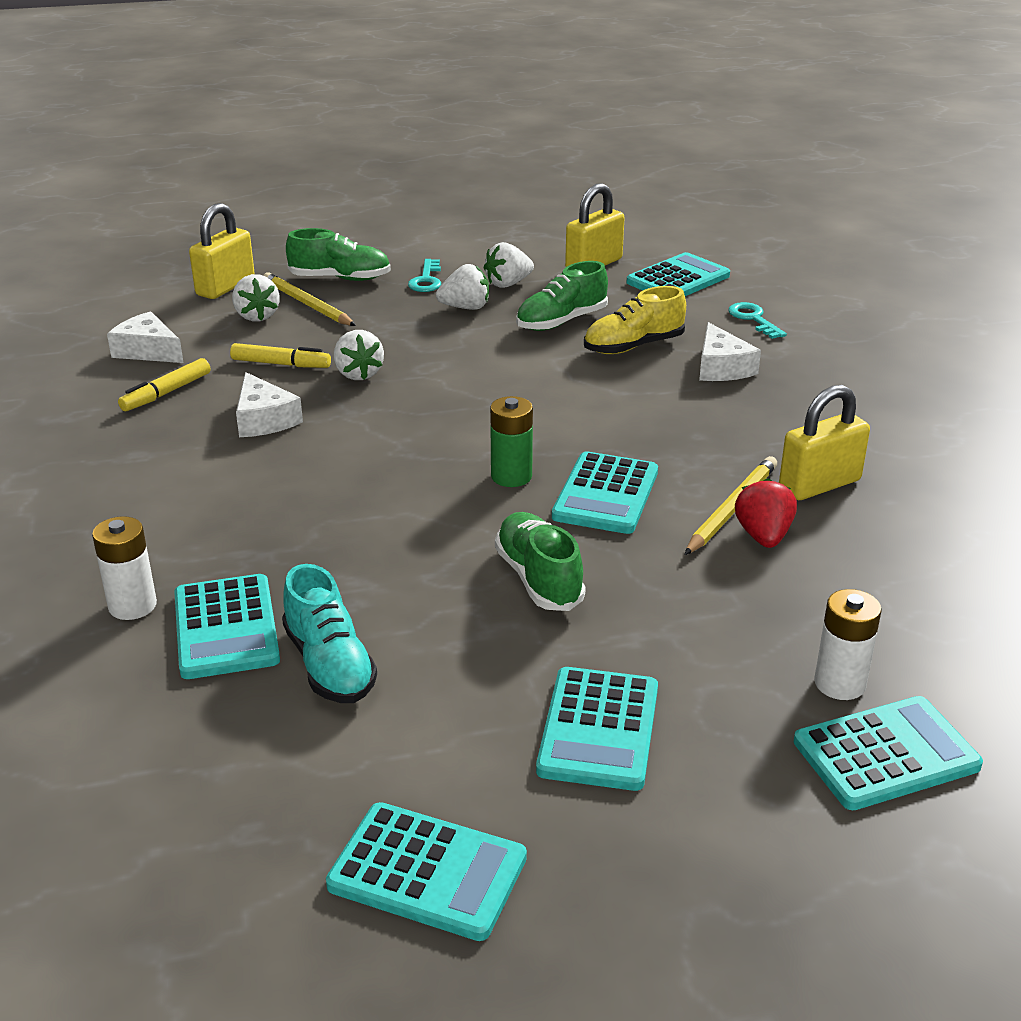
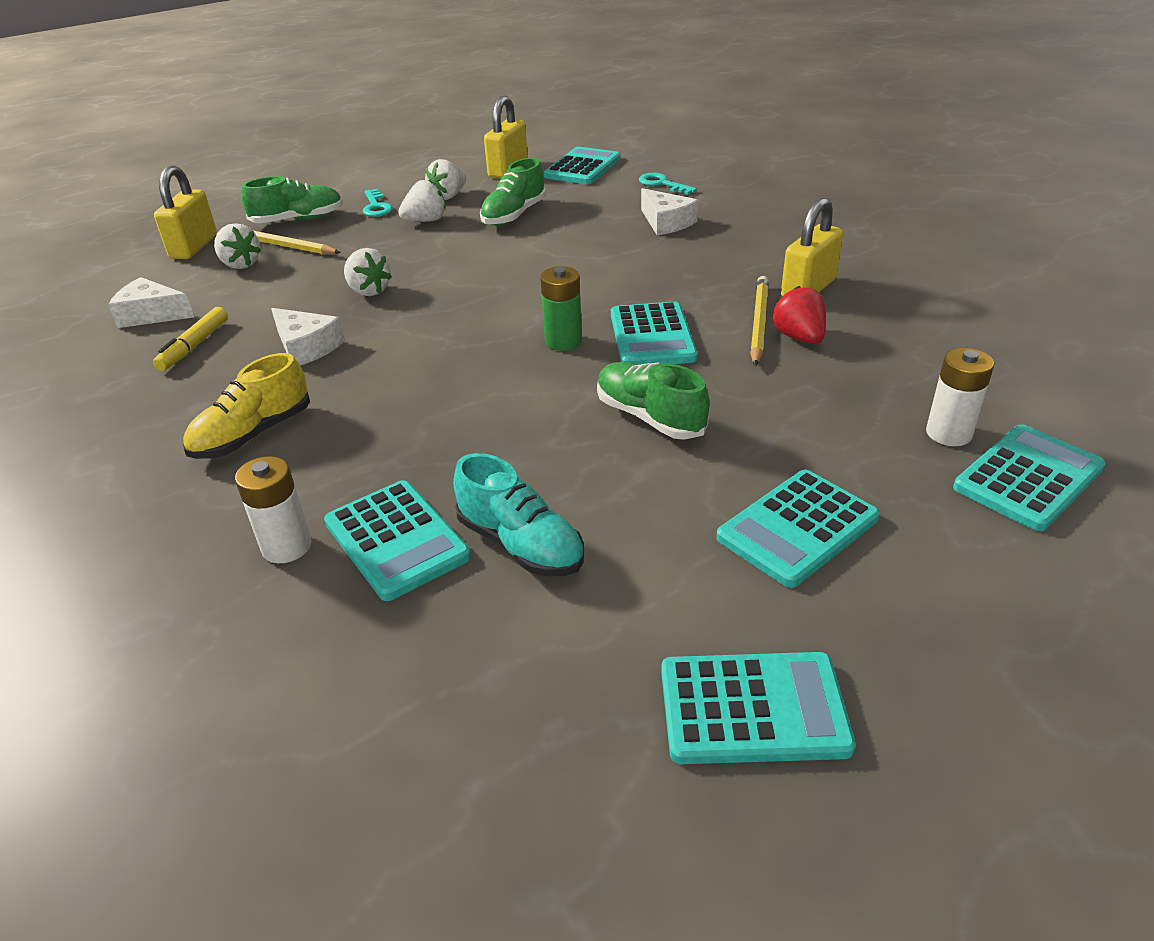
camera: 20 degrees left, 5 degrees up
yellow marker [230,343,331,368] -> none
turquoise calculator [536,667,658,791] -> turquoise calculator turned 60 degrees clockwise [716,470,880,588]
yellow shoe [584,286,686,354] -> yellow shoe moved to [183,353,310,459]

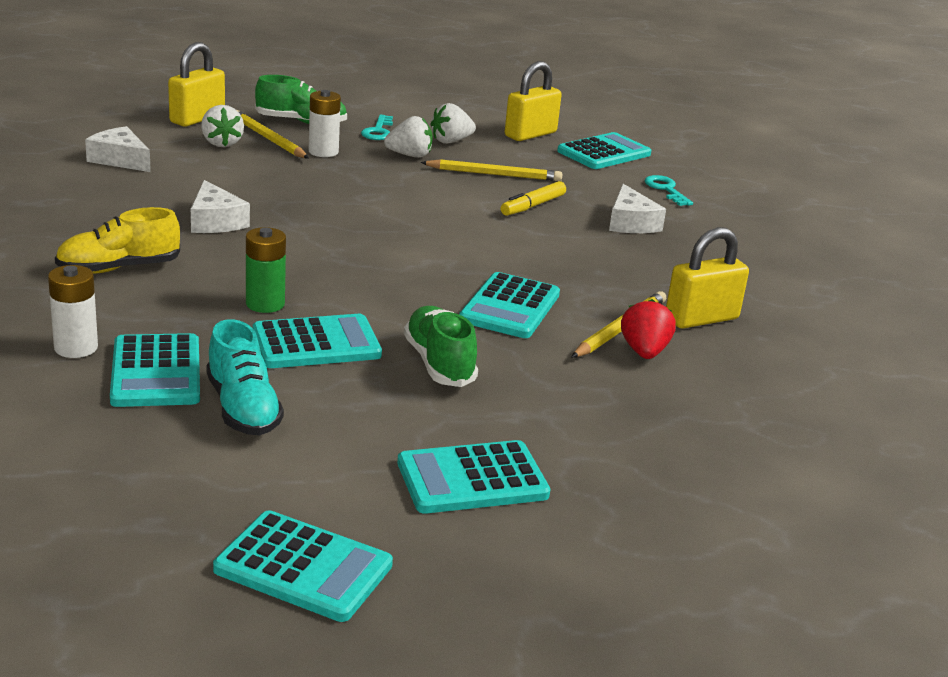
camera: 20 degrees right, 10 degrees down
yellow marker [153,307,228,371] -> yellow marker moved to [501,181,566,216]
white strawberry [344,248,392,296] -> none
green shoe [480,158,546,226] -> yellow pencil [421,159,562,181]
green battery [540,266,582,351] -> green battery moved to [246,227,286,313]
white battery [926,348,994,446] -> white battery moved to [309,90,341,157]
turquoise calculator [953,424,1106,531] -> turquoise calculator moved to [253,314,382,368]

